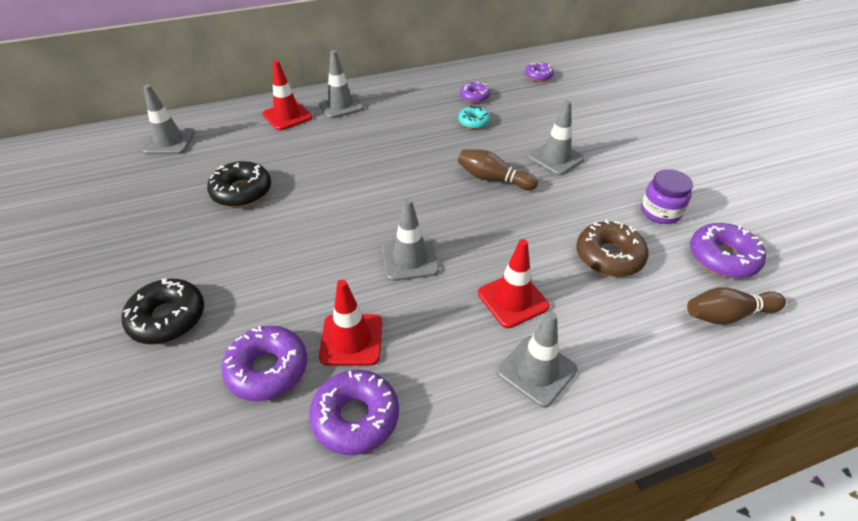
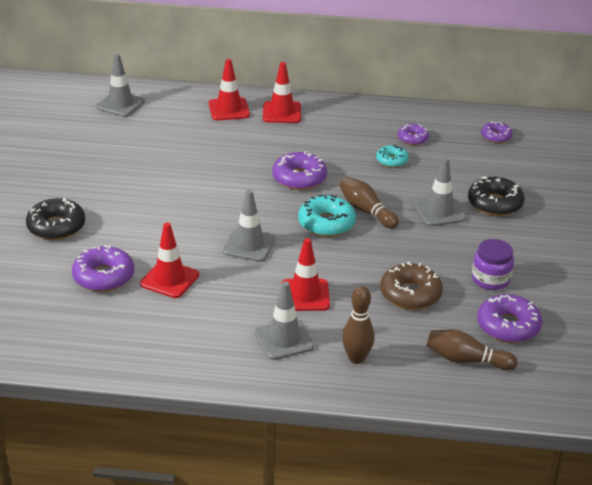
camera: 25 degrees right, 10 degrees down
black donut [207,161,271,207] -> black donut moved to [468,176,524,216]
purple donut [309,370,399,455] -> purple donut moved to [272,151,327,190]
grey traffic cone [317,50,364,118] -> red traffic cone [263,62,301,123]
none -> turquoise donut [298,195,356,237]
none -> brown bowling pin [342,286,375,364]

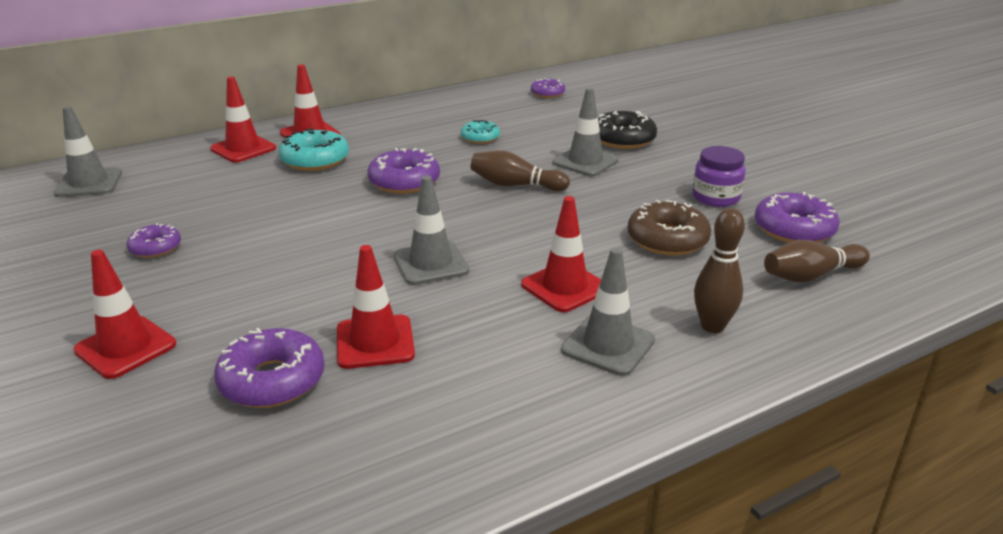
camera: 35 degrees left, 5 degrees down
black donut [26,198,85,240] -> red traffic cone [73,250,176,379]
turquoise donut [298,195,356,237] -> turquoise donut moved to [279,128,349,171]
purple donut [398,124,429,145] -> purple donut moved to [127,223,181,258]

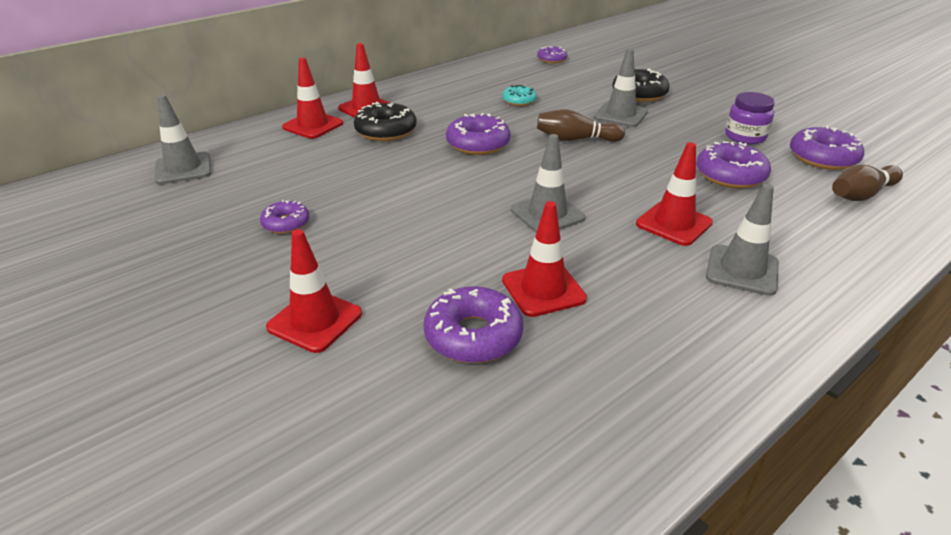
camera: 10 degrees left, 5 degrees up
turquoise donut [279,128,349,171] -> black donut [354,102,417,141]
brown donut [628,200,711,256] -> purple donut [696,141,771,188]
brown bowling pin [694,208,745,333] -> none

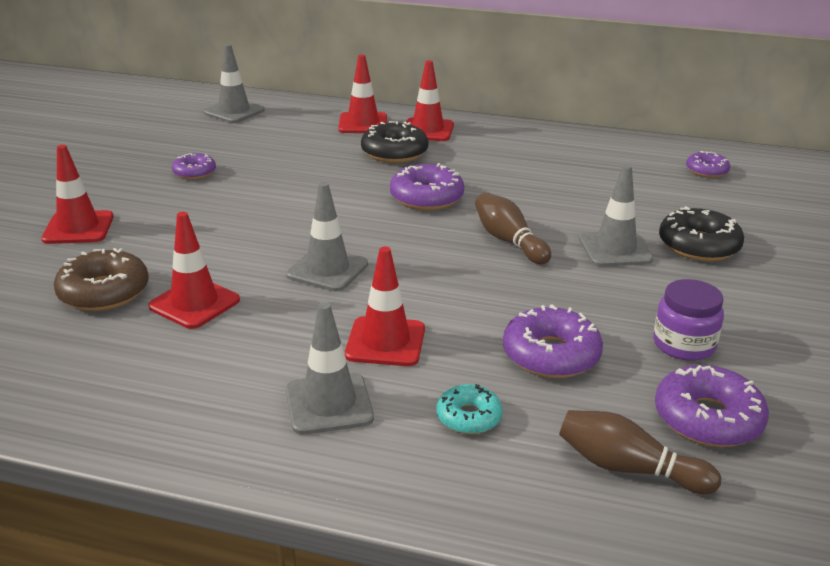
camera: 55 degrees right, 5 degrees down
purple donut [424,286,524,363] -> brown donut [54,248,149,311]
turquoise donut [502,85,537,106] -> turquoise donut moved to [436,384,503,434]

